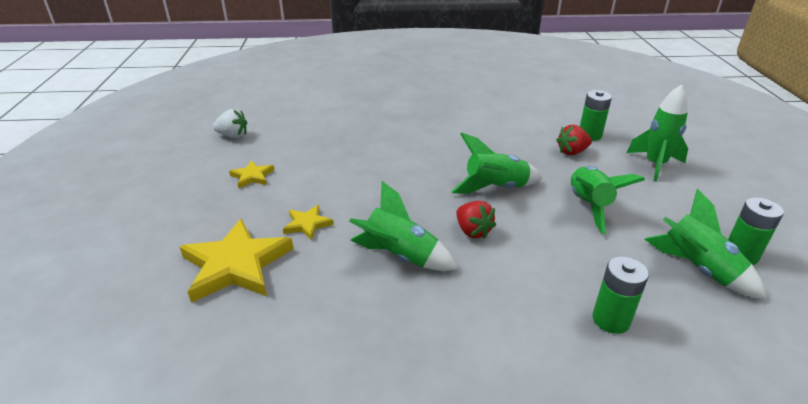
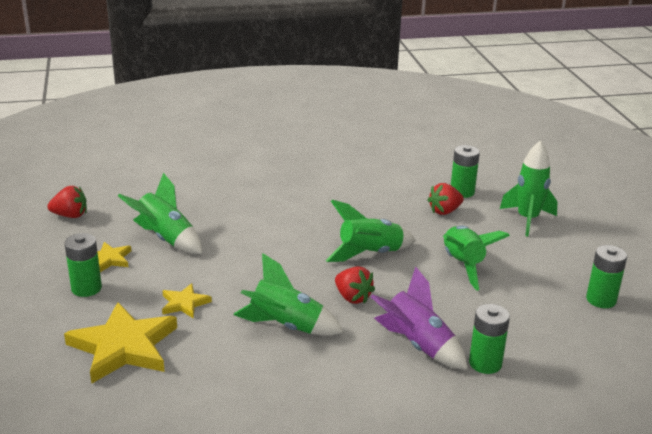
camera: 10 degrees left, 5 degrees down
white strawberry [213,109,247,138] -> red strawberry [48,186,87,218]
green rocket [644,189,767,300] -> green rocket moved to [118,173,202,254]
none -> green battery [64,233,102,297]
none -> purple rocket [371,266,468,370]

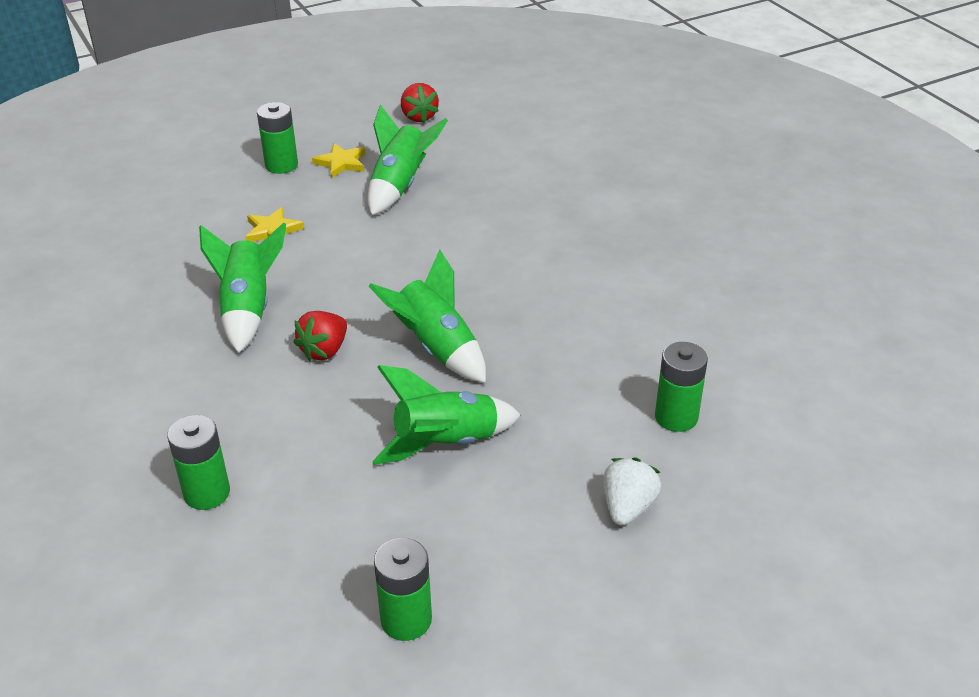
camera: 75 degrees right, 10 degrees up
yellow star [64,302,177,384] -> none
purple rocket [371,266,468,370] -> none
red strawberry [428,183,464,215] -> none
green rocket [500,140,558,237] -> white strawberry [603,458,661,526]

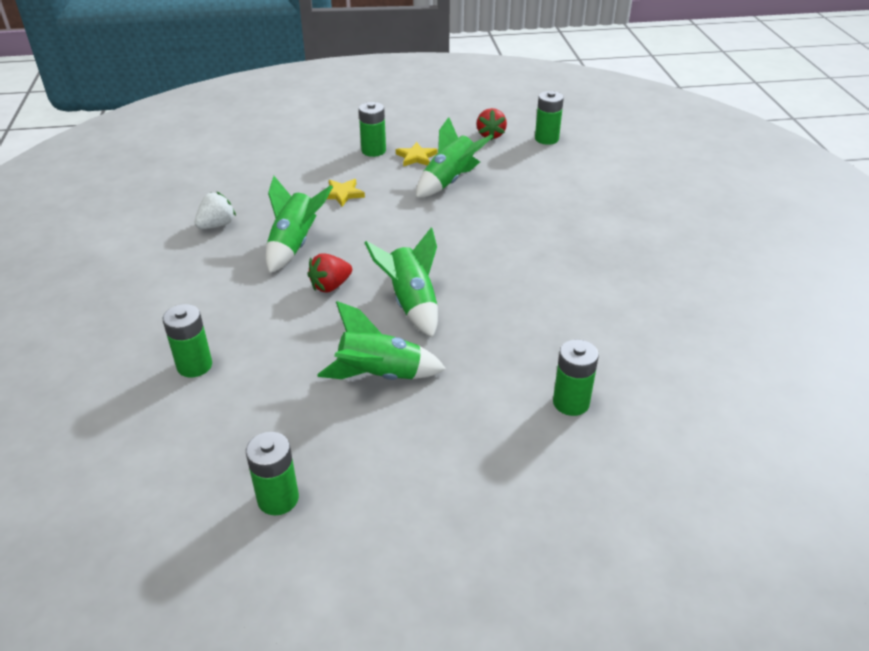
camera: 20 degrees right, 0 degrees up
white strawberry [603,458,661,526] -> white strawberry moved to [195,192,236,229]
none -> green battery [535,91,564,145]

